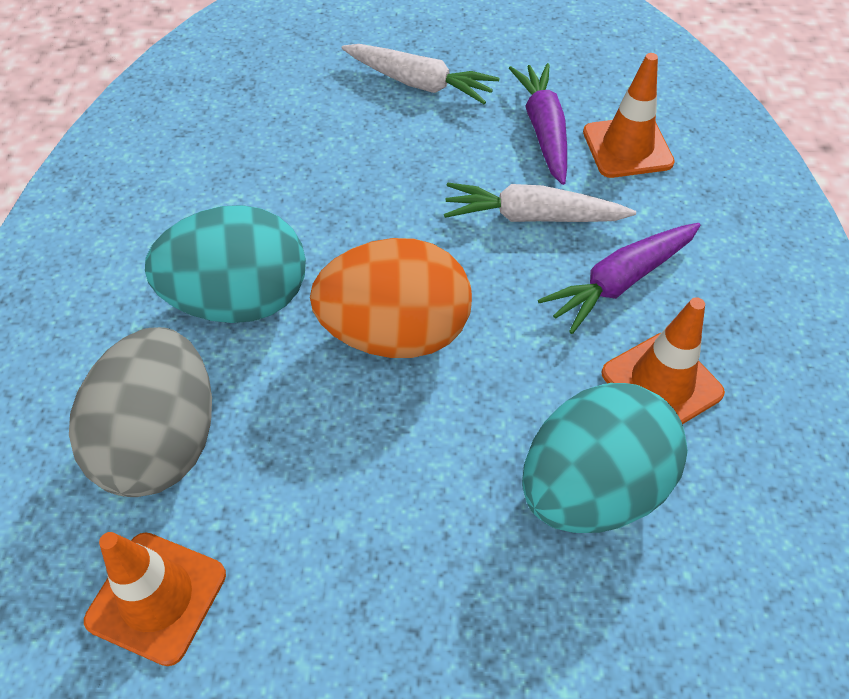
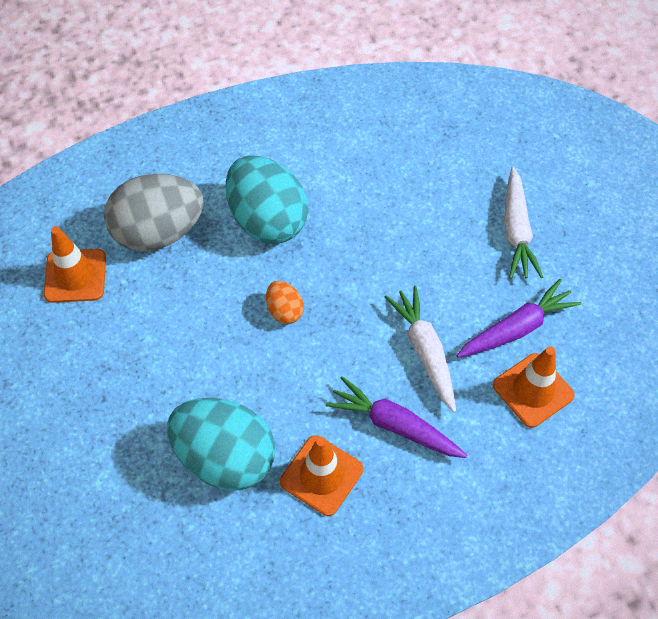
camera: 65 degrees right, 5 degrees up
orange egg [310,238,472,358] -> orange egg [266,281,304,324], size x0.46

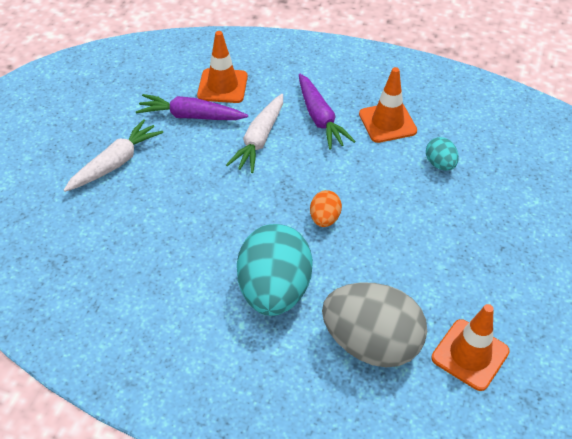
camera: 140 degrees left, 10 degrees down
turquoise egg [167,398,275,490] -> turquoise egg [426,137,459,171], size x0.46

